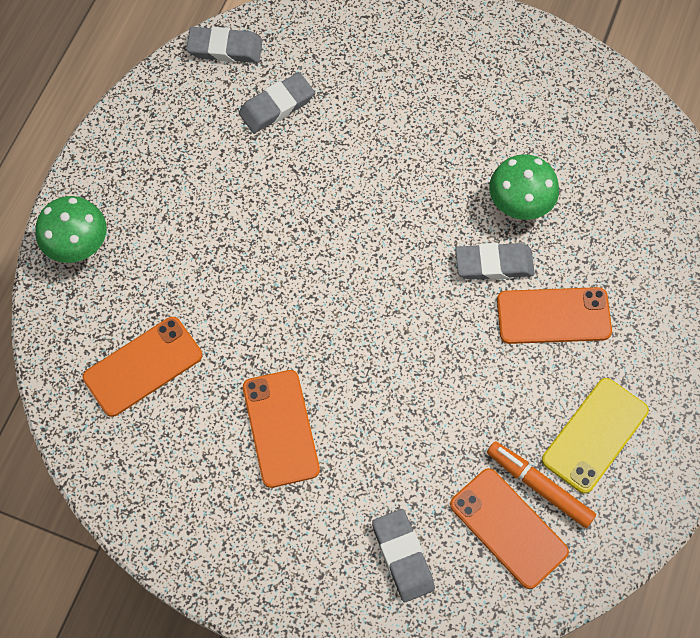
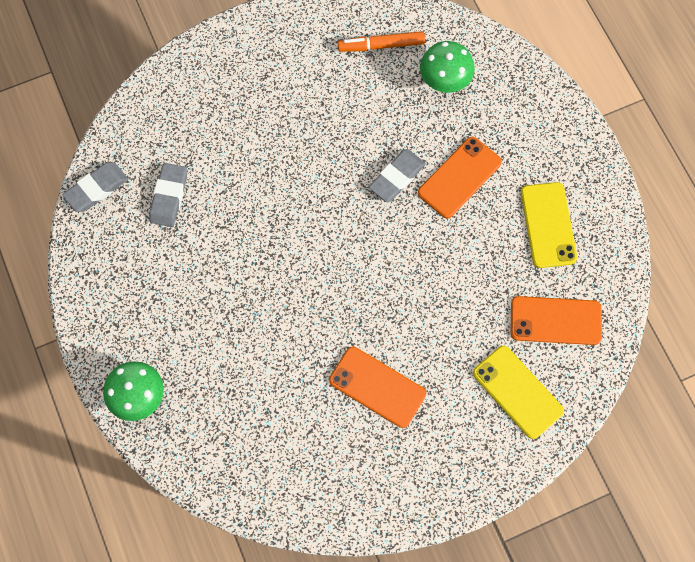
camera: 45 degrees left, 5 degrees up
orange phone [83,317,202,417] -> none
grey eraser [372,509,435,602] -> yellow phone [473,346,564,439]
orange marker [487,441,596,528] -> orange marker moved to [338,31,425,52]
green mushroom [489,154,559,220] -> green mushroom moved to [420,41,475,93]

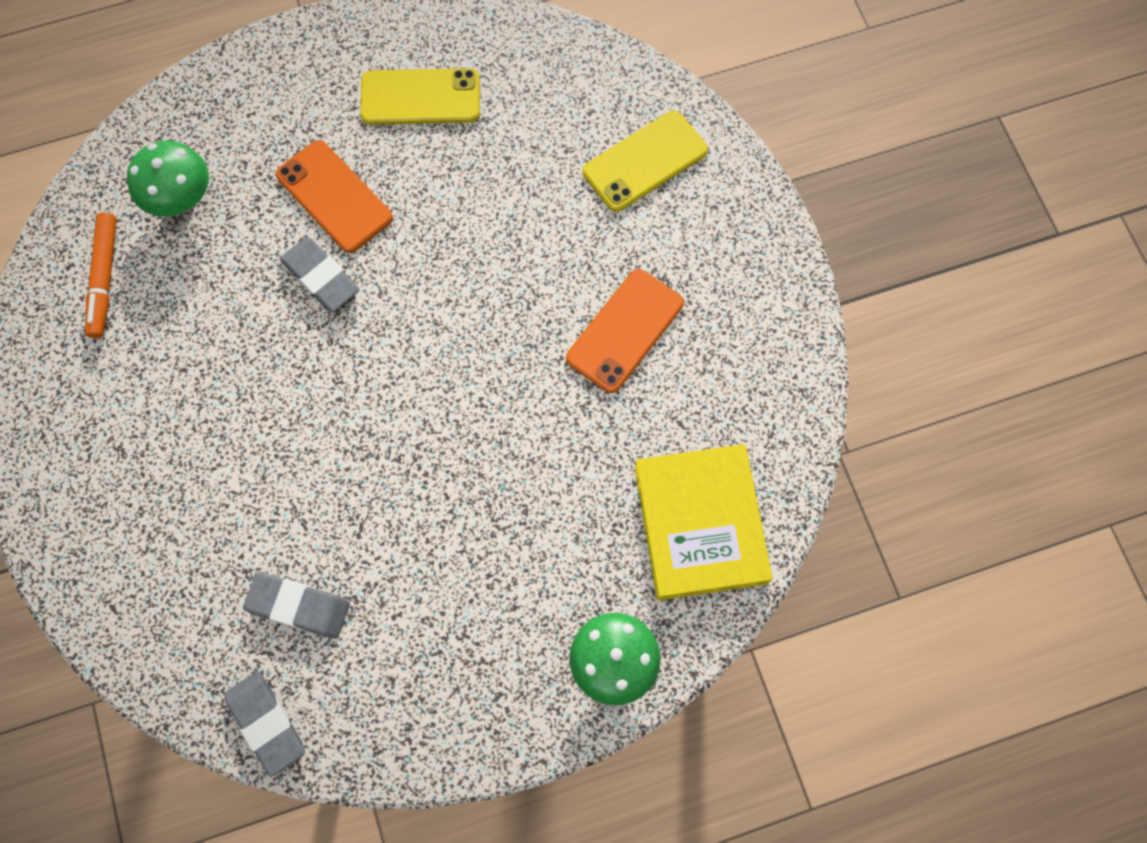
camera: 85 degrees left, 0 degrees up
orange phone [511,296,602,345] -> none
none -> yellow book [634,444,773,601]

